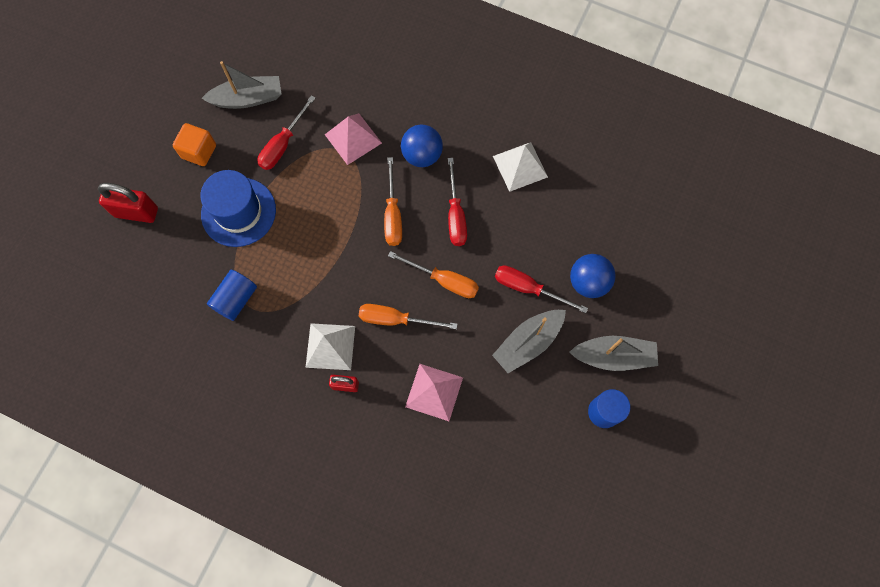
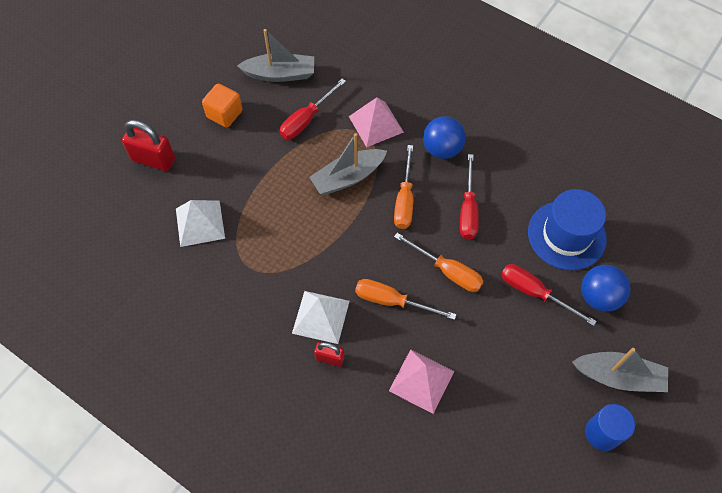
camera: 10 degrees right, 10 degrees down
blue hat [200,170,276,247] -> blue hat moved to [528,189,607,271]
blue cylinder [207,270,257,321] -> none
grey boat [492,310,566,373] -> grey boat moved to [309,133,387,195]
white pyramid [493,142,548,192] -> white pyramid moved to [176,200,225,247]

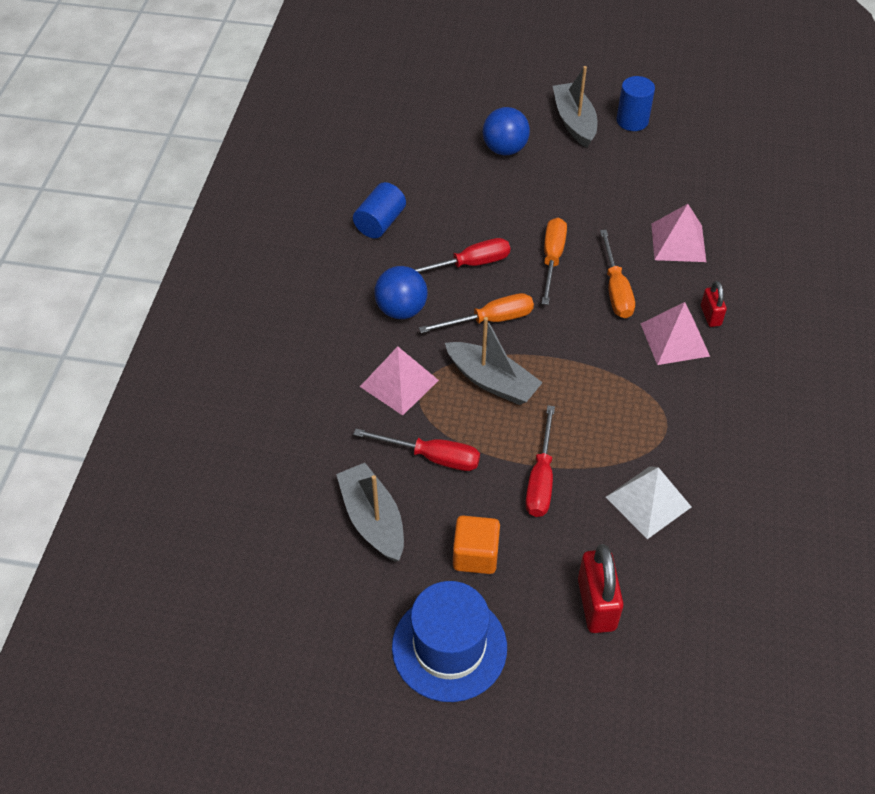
camera: 115 degrees left, 10 degrees down
white pyramid [292,291,350,344] -> pink pyramid [641,302,710,365]
red screwdriver [501,264,597,326] -> red screwdriver moved to [525,405,555,517]
blue hat [528,189,607,271] -> blue hat moved to [392,581,507,702]
none -> blue cylinder [353,182,406,238]

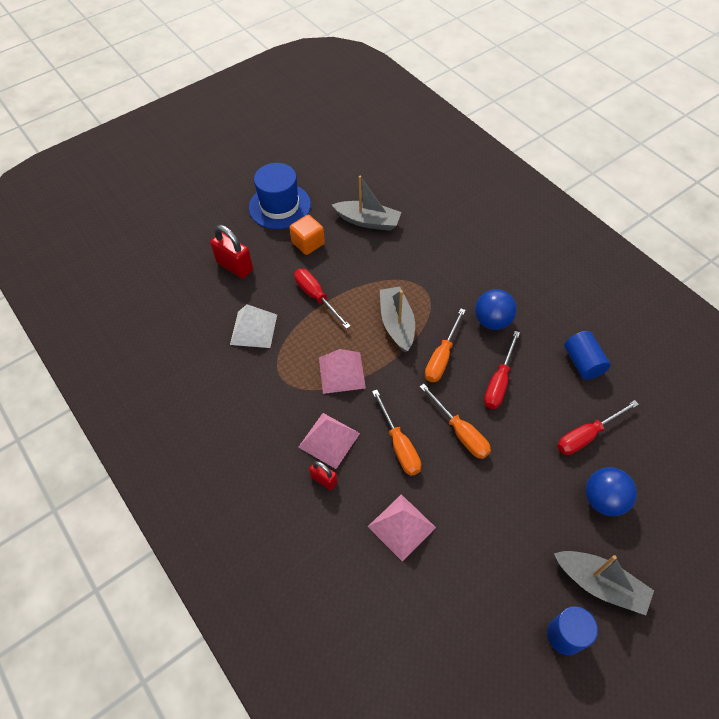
camera: 135 degrees right, 5 degrees up
red screwdriver [353,429,480,471] -> red screwdriver moved to [557,400,639,455]
pink pyramid [360,347,439,416] -> pink pyramid moved to [319,349,366,394]
grey boat [445,317,543,405] -> grey boat turned 90 degrees clockwise [380,286,415,352]
orange screwdriver [600,230,635,318] -> orange screwdriver turned 150 degrees counterclockwise [372,390,421,476]

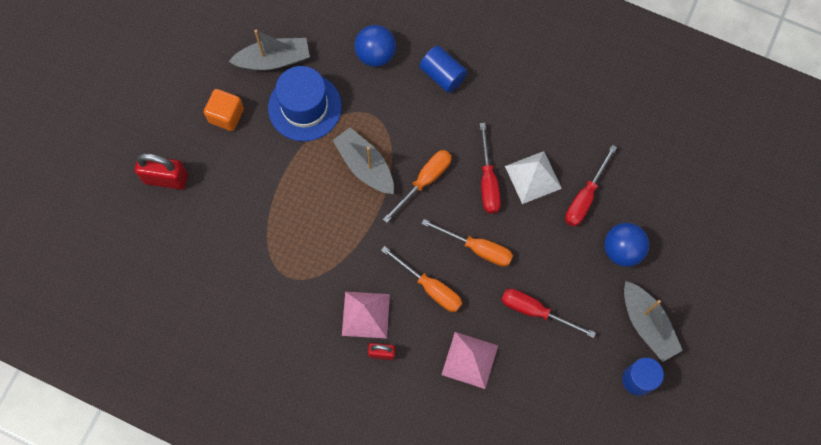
camera: 30 degrees left, 15 degrees up
white pyramid [230,304,277,348] -> white pyramid moved to [505,151,562,204]
blue hat [249,163,311,229] -> blue hat moved to [268,66,342,142]
red screwdriver [294,269,351,329] -> red screwdriver moved to [501,289,596,338]
pink pyramid [319,349,366,394] -> none
orange screwdriver [425,309,466,382] -> orange screwdriver turned 135 degrees counterclockwise [383,150,452,223]
blue ball [475,289,517,330] -> blue ball moved to [354,25,396,67]
grey boat [554,551,654,615] -> grey boat turned 60 degrees clockwise [624,281,683,362]
blue cylinder [564,331,611,380] -> blue cylinder moved to [420,46,467,93]

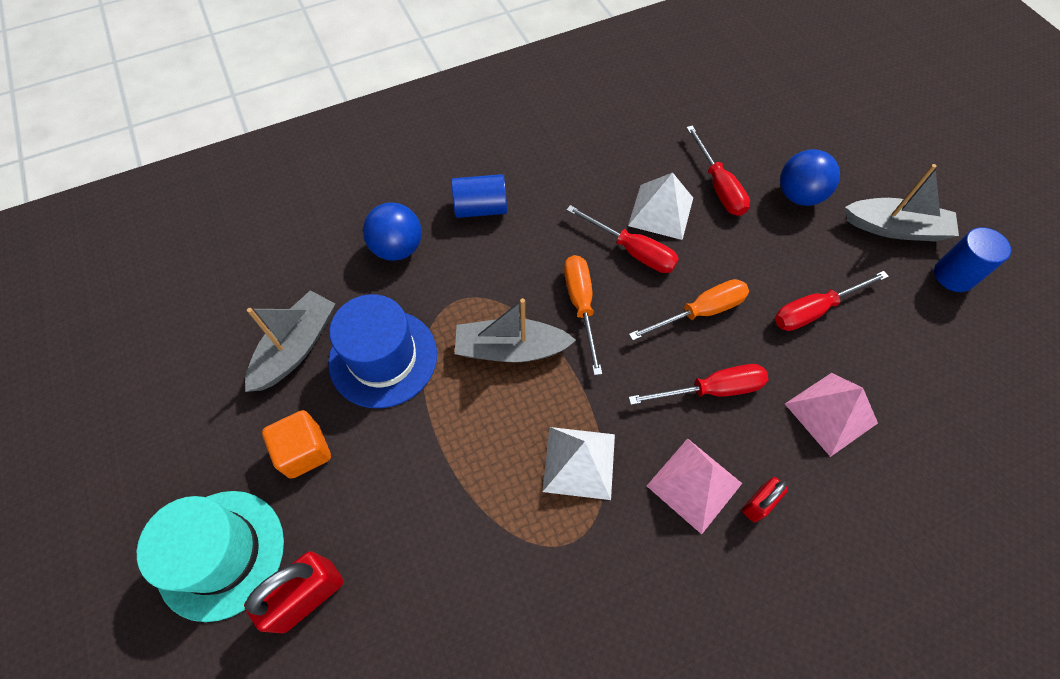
camera: 50 degrees left, 10 degrees down
orange screwdriver [381,246,462,312] -> red screwdriver [628,364,768,405]
none -> turquoise hat [137,491,284,622]
none -> white pyramid [542,427,615,500]

